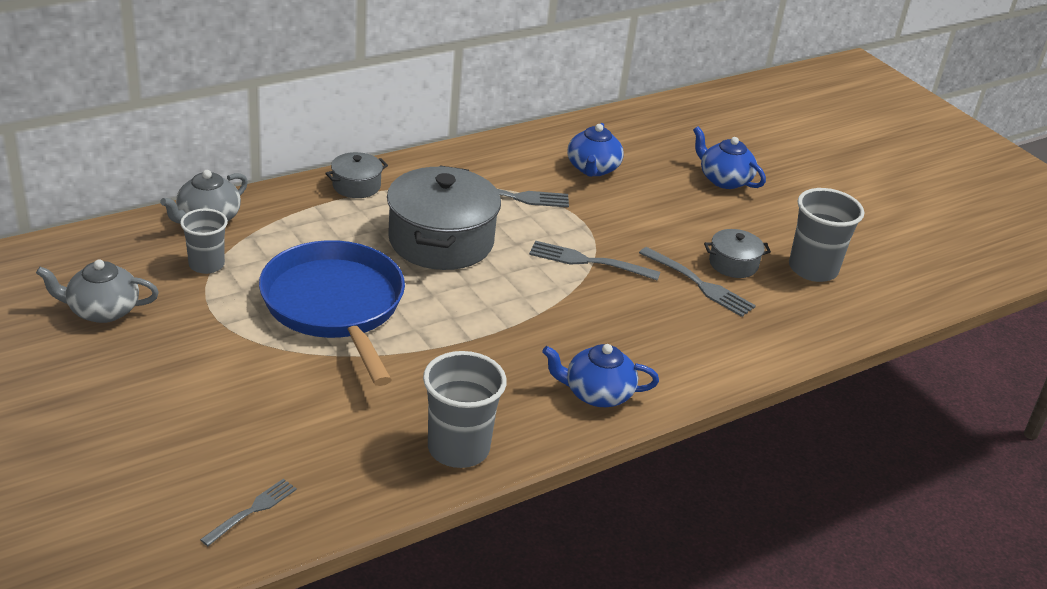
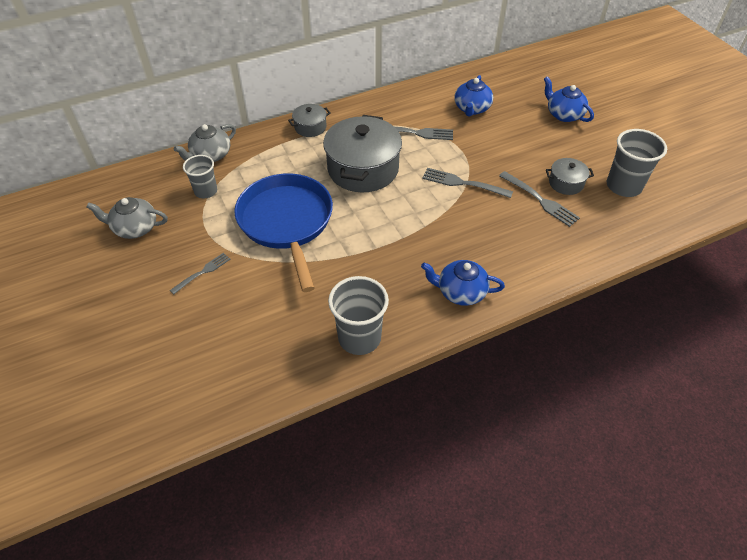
camera: 10 degrees right, 15 degrees up
grey fork [200,479,297,546] -> grey fork moved to [170,253,231,294]

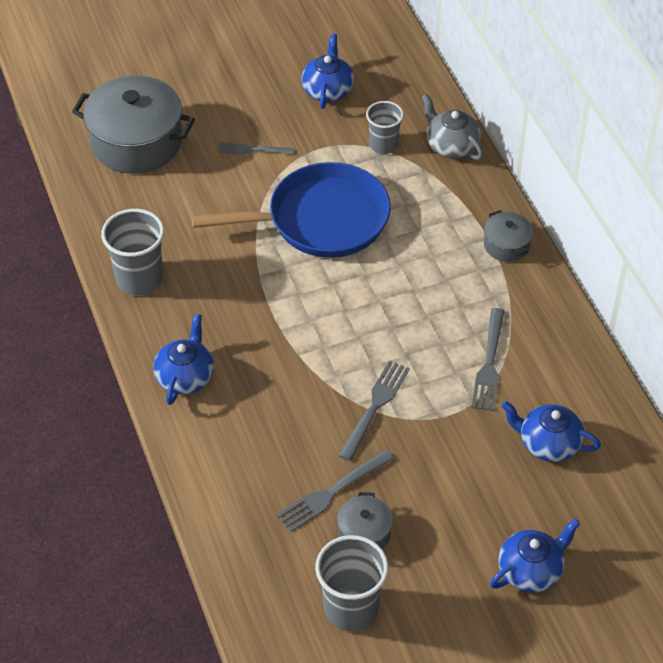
camera: 95 degrees right, 0 degrees up
grey teapot [86,197,168,239] -> blue teapot [301,34,354,109]
grey fork [170,253,231,294] -> grey fork turned 135 degrees clockwise [219,142,294,154]
grey pot [323,115,402,192] -> grey pot moved to [72,76,195,174]

